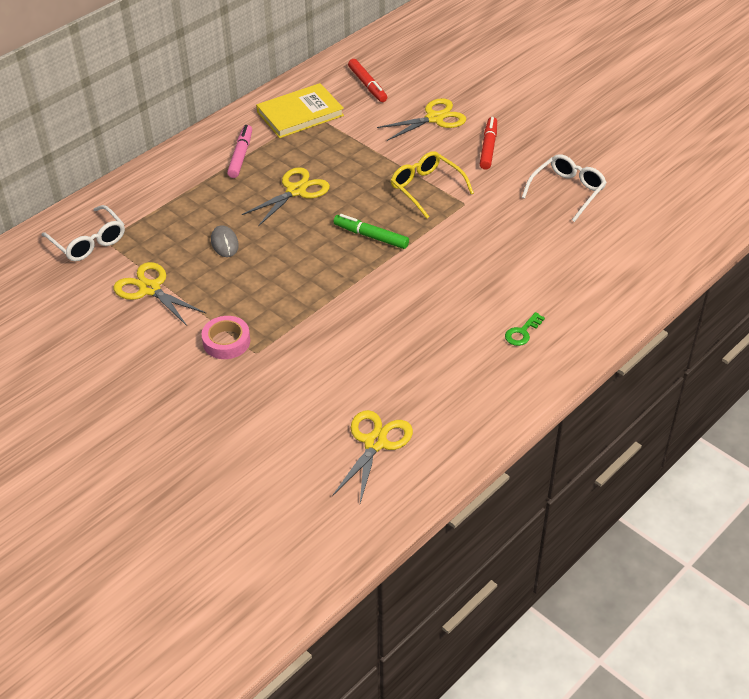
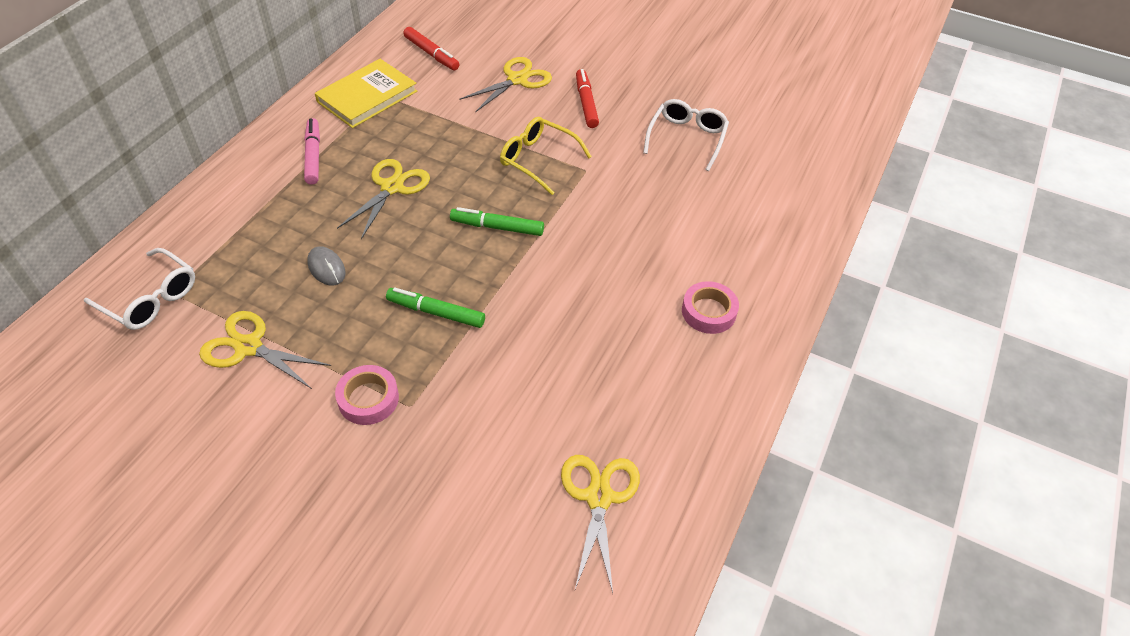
camera: 20 degrees left, 5 degrees up
green key [505,312,545,346] -> pink tape [682,281,739,334]
none -> green marker [386,287,485,328]

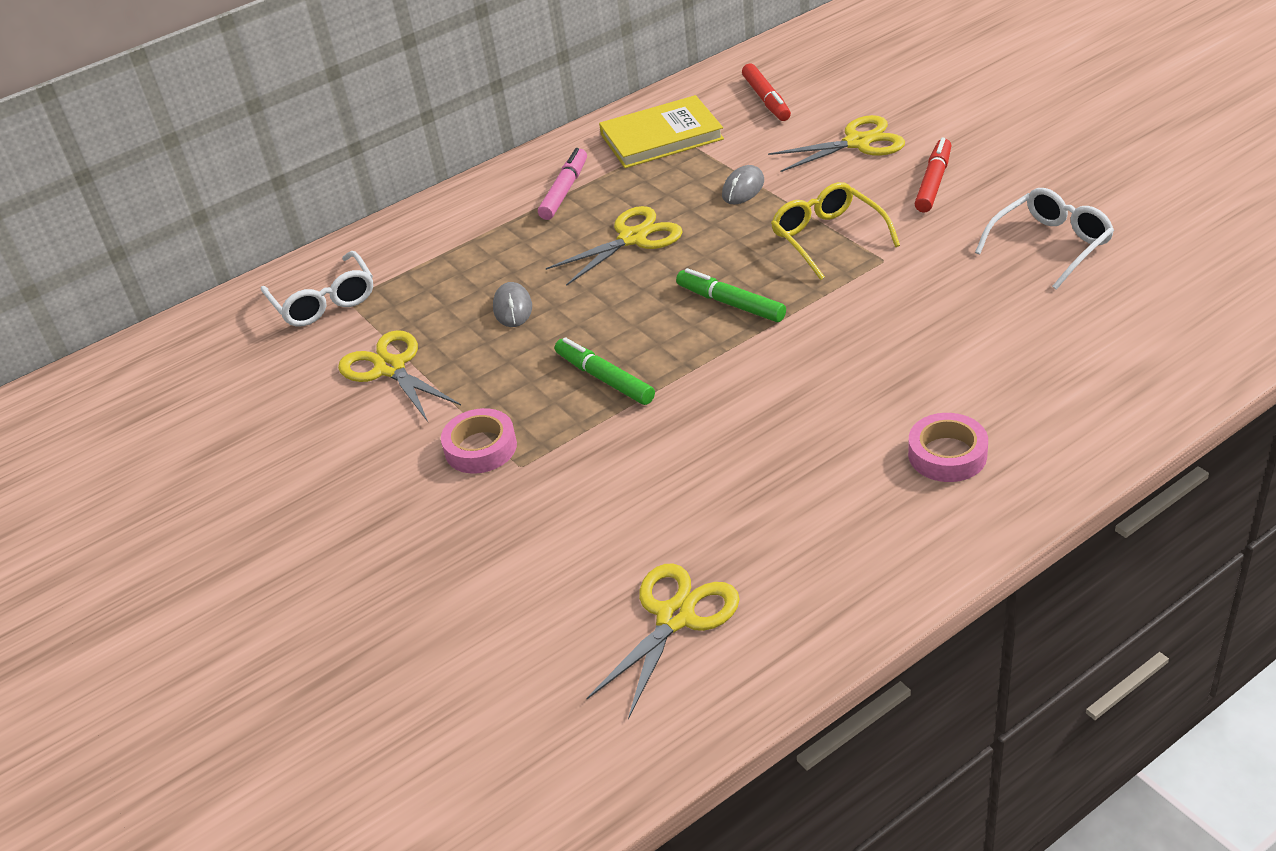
camera: 35 degrees right, 10 degrees down
none -> grey mouse [722,165,764,204]

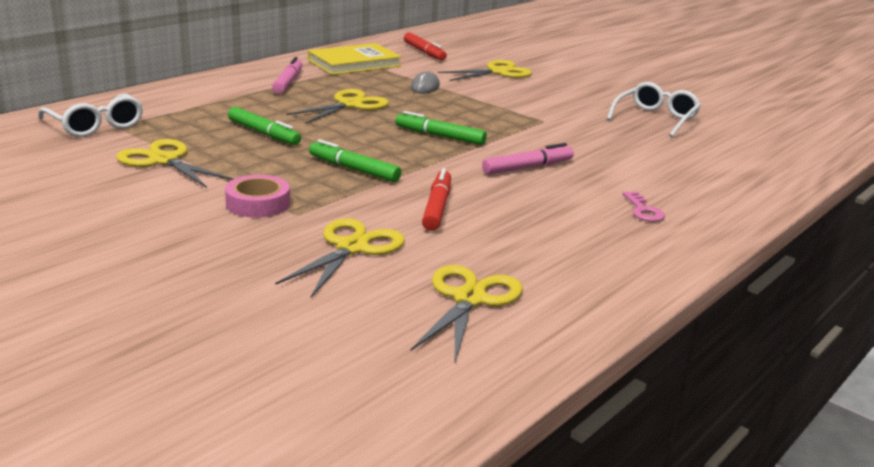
camera: 20 degrees left, 15 degrees down
grey mouse [493,282,532,327] -> green marker [228,107,301,145]
yellow glasses [771,182,900,280] -> none
pink tape [908,413,988,482] -> pink key [622,191,665,222]
red marker [915,138,951,212] -> red marker moved to [422,168,451,231]
none -> yellow scissors [275,218,405,297]
none -> pink marker [482,143,574,175]

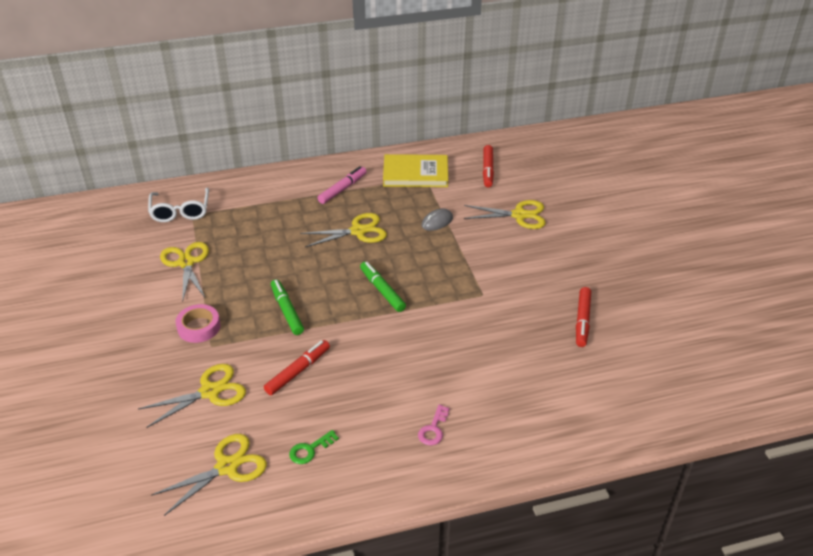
camera: 35 degrees right, 15 degrees up
green marker [228,107,301,145] -> none
pink marker [482,143,574,175] -> none
white glasses [607,82,701,137] -> red marker [576,287,591,347]
none -> green key [289,430,339,464]

